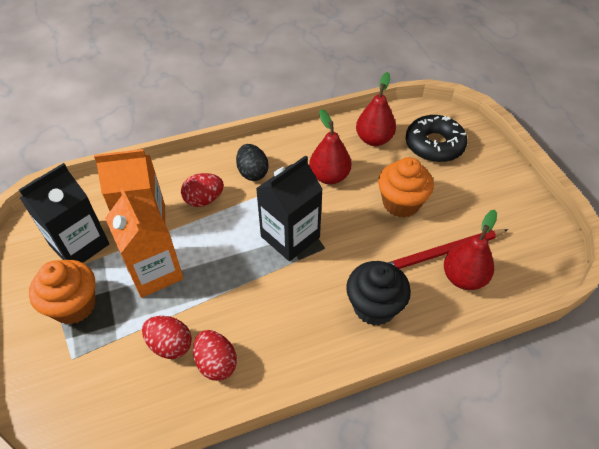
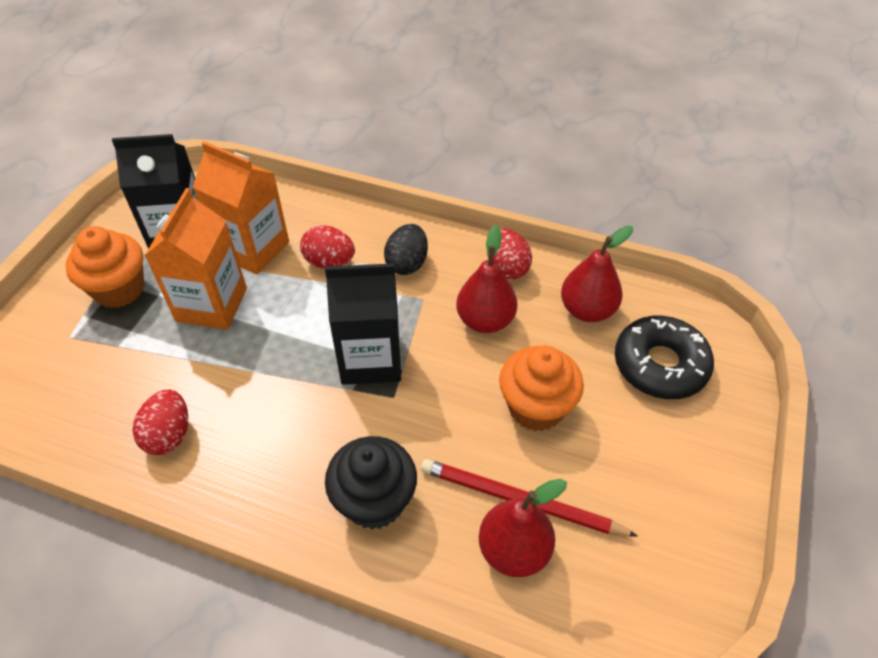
camera: 40 degrees right, 0 degrees up
red egg [142,316,192,359] -> red egg moved to [487,228,532,279]

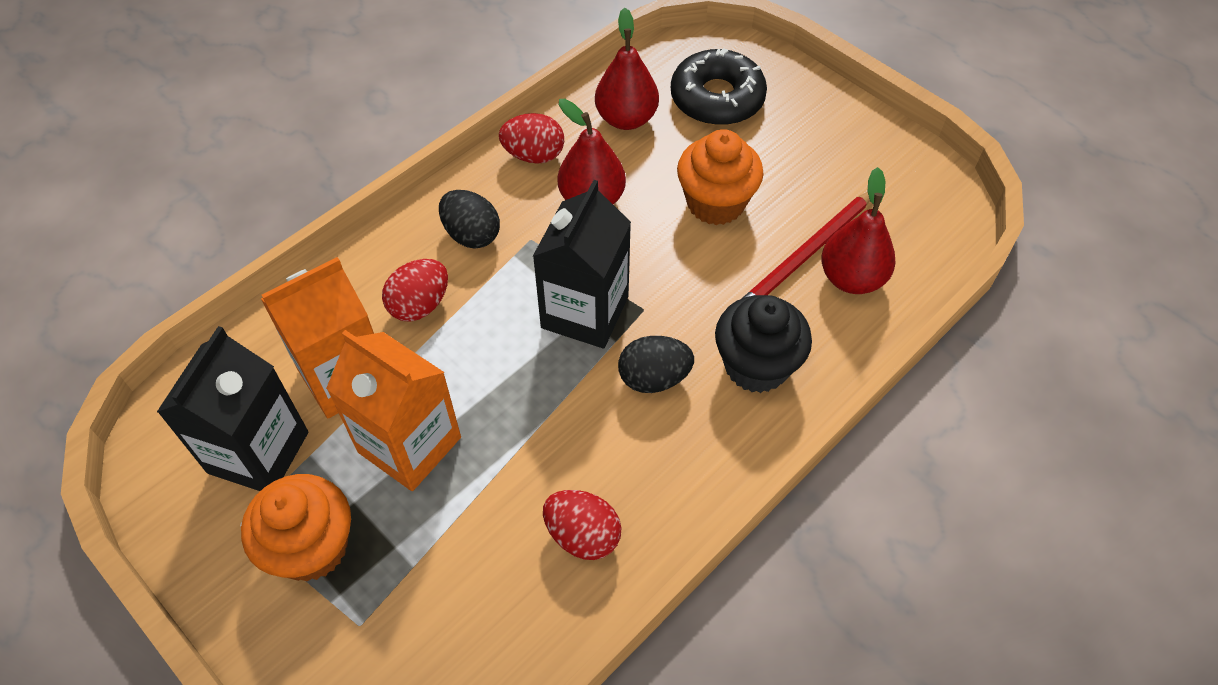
camera: 65 degrees left, 5 degrees up
none -> black egg [618,336,694,393]

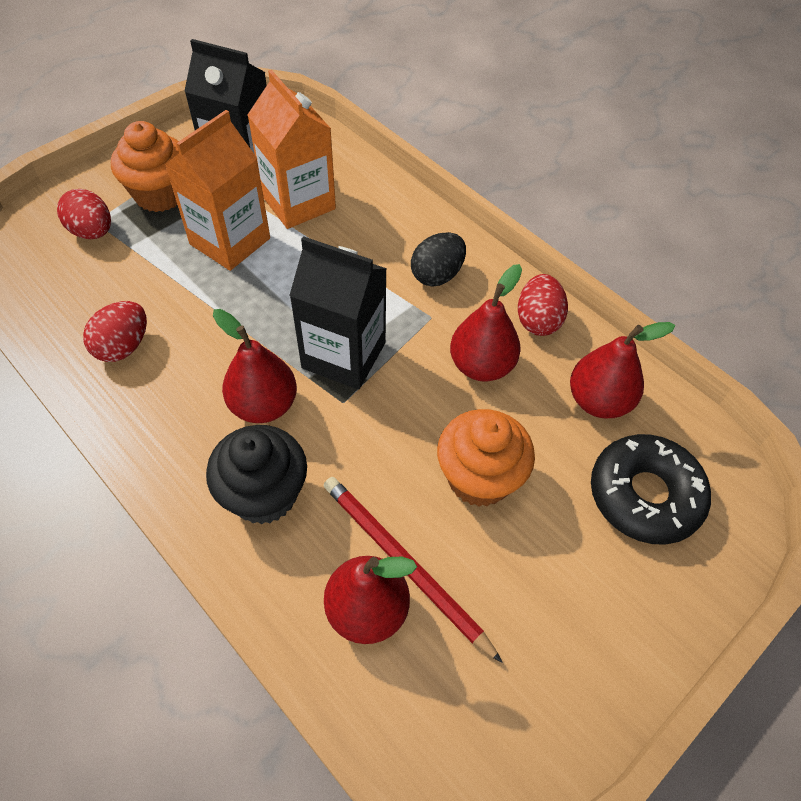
camera: 90 degrees right, 0 degrees up
red egg [382,259,448,322] -> red egg moved to [57,189,111,239]
black egg [618,336,694,393] -> red pear [213,309,297,423]

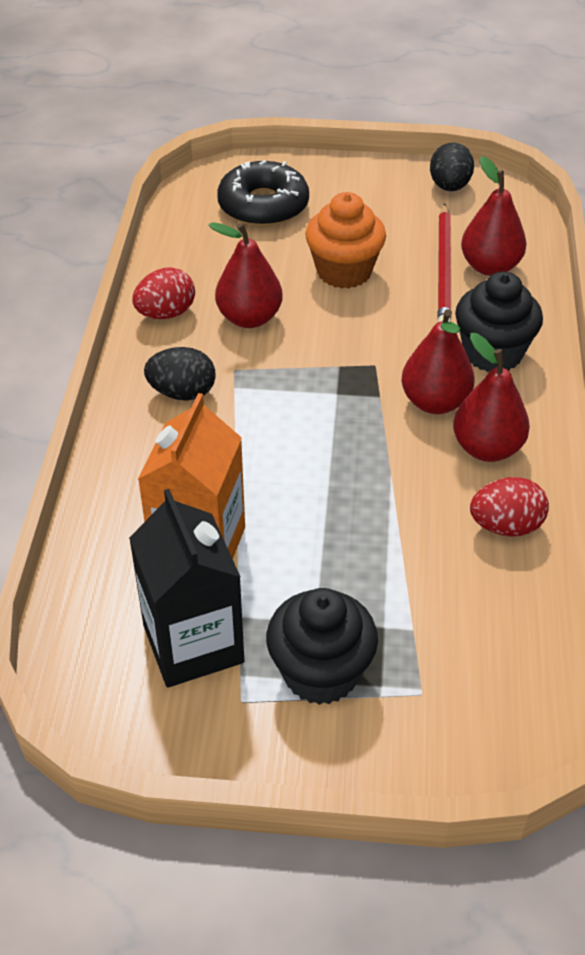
camera: 130 degrees left, 10 degrees down
red egg [57,189,111,239] -> none
orange cupcake [111,121,179,212] -> black cupcake [266,588,378,705]
orange carton [165,110,270,271] -> none
black carton [289,236,387,390] -> none
red pear [570,322,675,418] -> red pear moved to [453,333,530,462]
none -> black egg [430,143,474,191]

